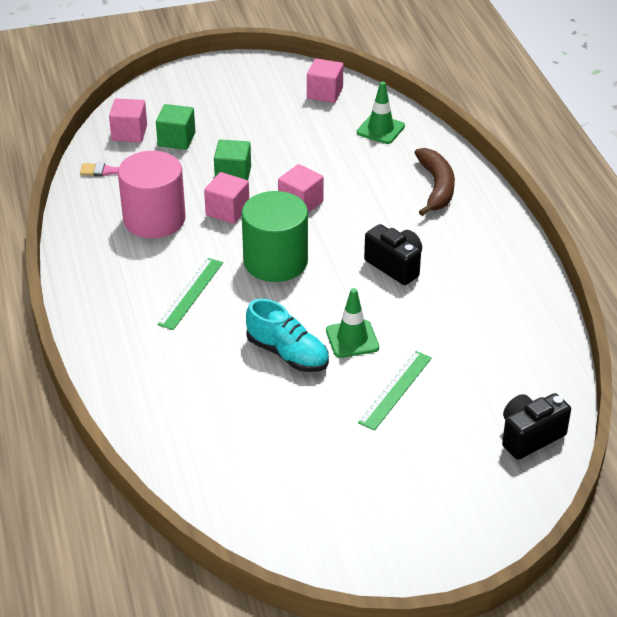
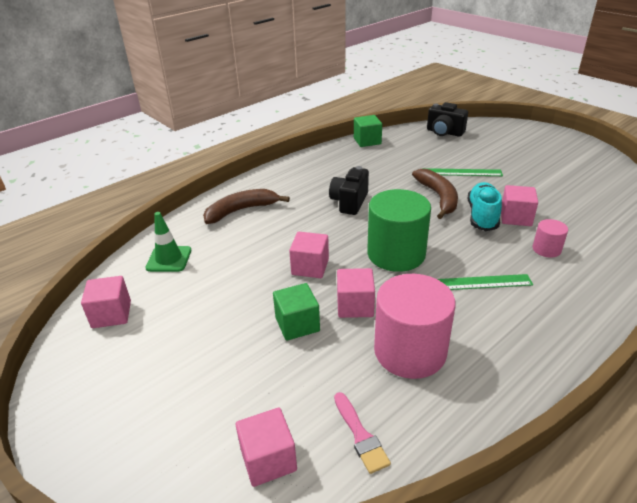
camera: 115 degrees left, 5 degrees down
green cube [156,104,195,150] -> green cube moved to [354,115,382,147]
green traffic cone [326,288,379,358] -> brown banana [412,169,458,219]
none -> pink cube [501,185,538,226]
none -> pink cylinder [533,219,568,258]

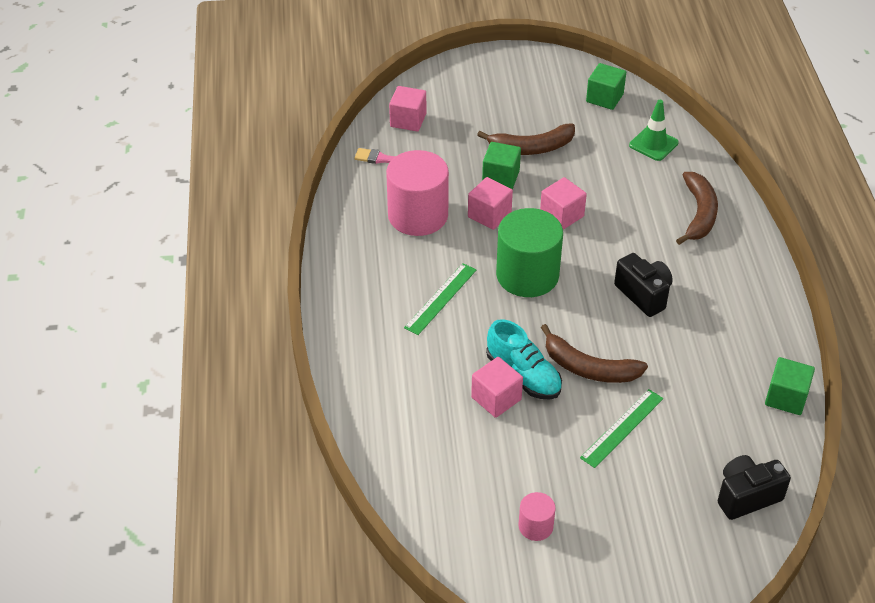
camera: 125 degrees right, 10 degrees up
pink cube [81,276,131,328] -> green cube [586,63,626,110]
pink cylinder [533,219,568,258] -> pink cylinder moved to [518,492,556,541]
none -> brown banana [477,123,575,155]

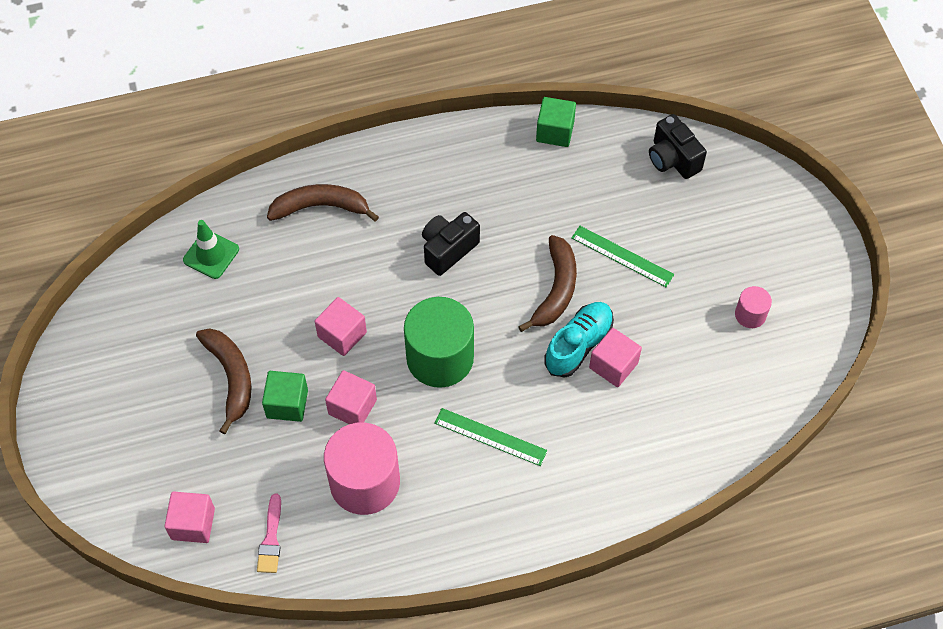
camera: 100 degrees left, 15 degrees up
green cube [586,63,626,110] -> none

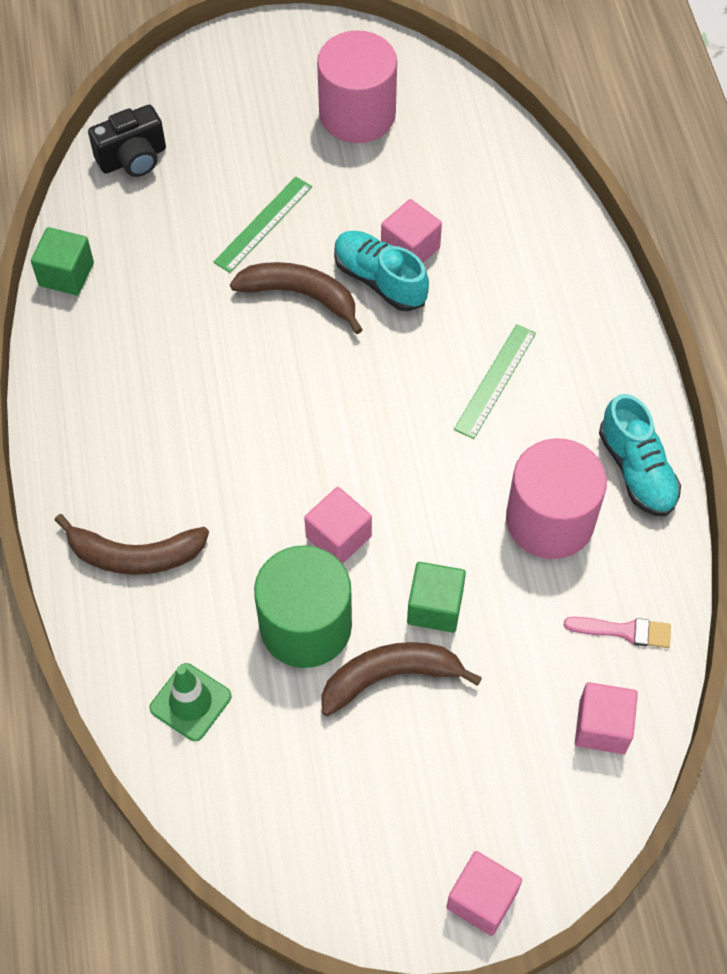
camera: 85 degrees left, 0 degrees up
brown banana [267,184,379,222] -> brown banana turned 90 degrees counterclockwise [55,514,209,575]
pink cube [325,370,377,424] -> pink cube moved to [446,851,522,936]
green cylinder [404,297,474,388] -> green cylinder moved to [254,545,352,668]
black camera [422,212,480,276] -> none
pink cylinder [735,286,772,328] -> pink cylinder [317,31,397,143], size x2.12
none -> turquoise shoe [599,394,681,516]

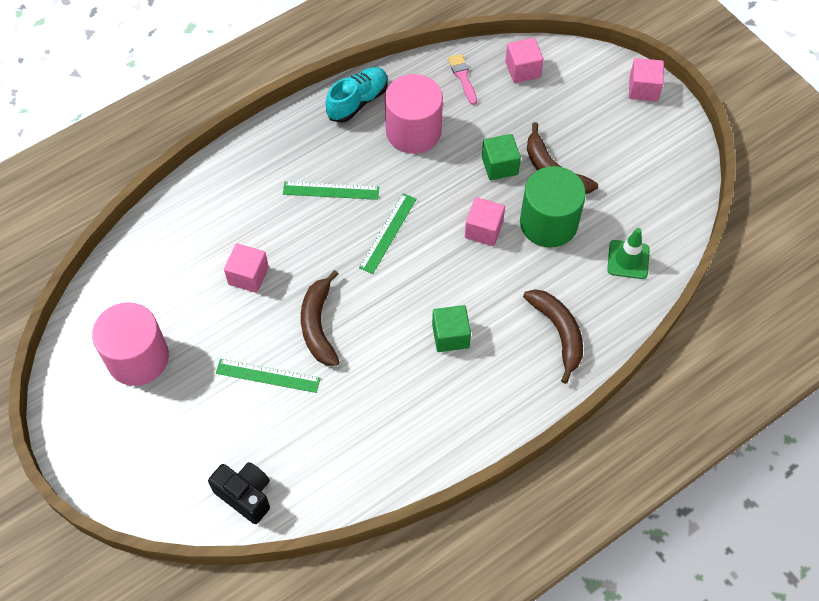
camera: 115 degrees left, 0 degrees up
green cube [31,227,94,296] -> green cube moved to [432,305,471,352]
turquoise shoe [334,231,429,311] -> none
none -> green ruler [359,193,416,274]

